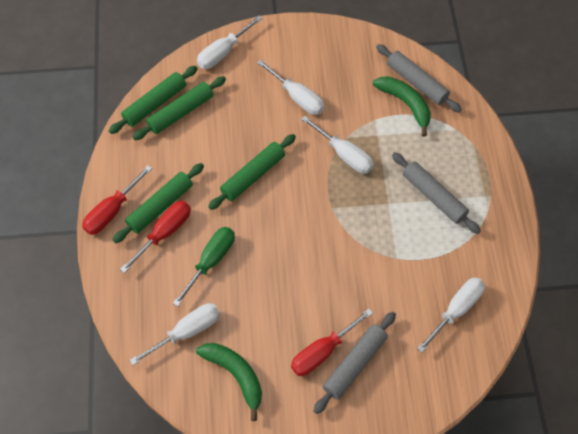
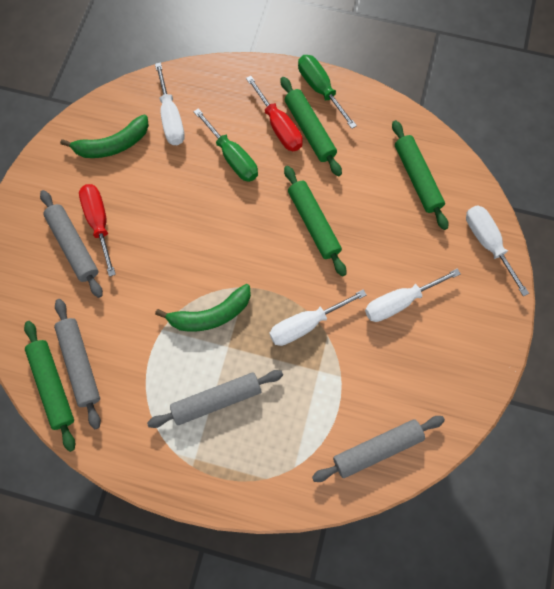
camera: 110 degrees right, 10 degrees up
red screwdriver [82,165,152,235] -> green screwdriver [298,55,357,129]
green rolling pin [109,66,198,134] -> green rolling pin moved to [24,321,75,452]
green banana [373,76,431,137] -> green banana moved to [155,284,251,332]
white screwdriver [417,277,485,353] -> grey rolling pin [54,299,101,430]

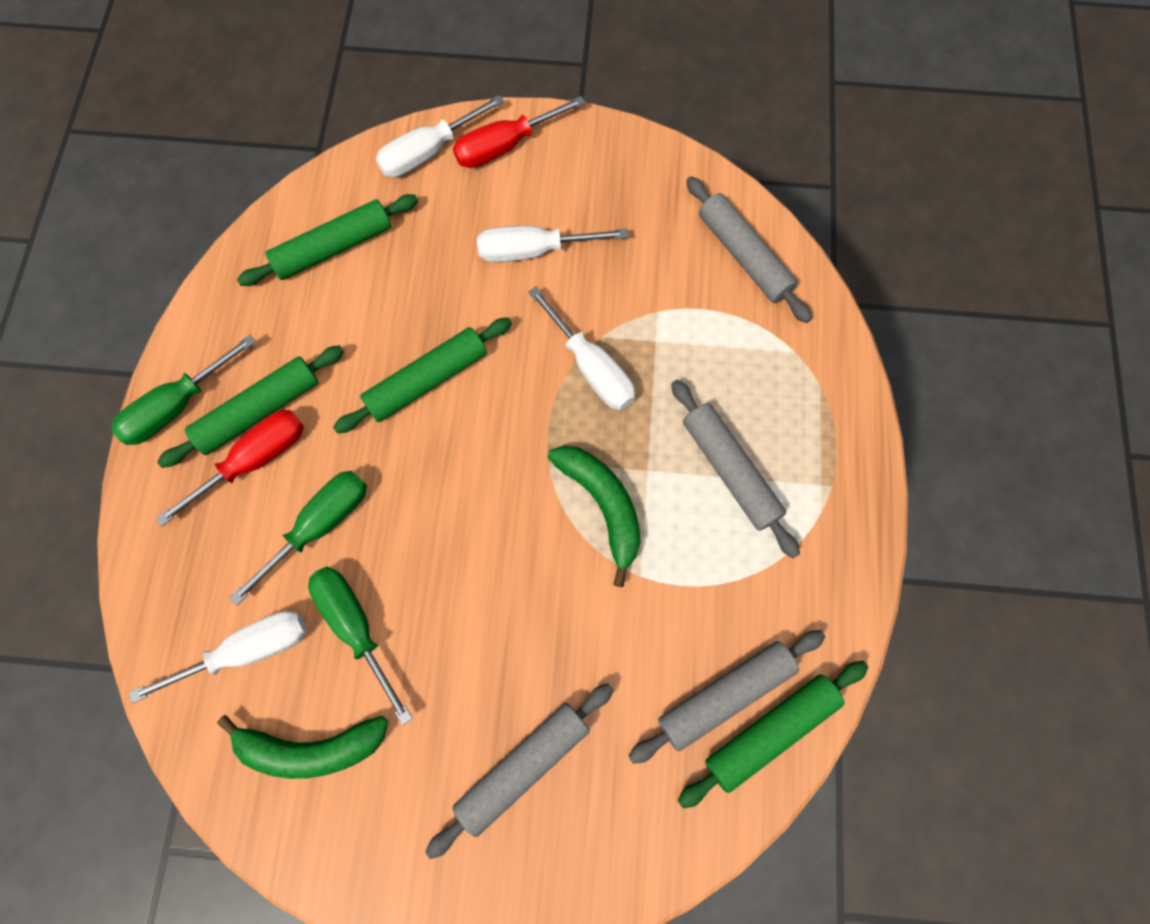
camera: 100 degrees left, 0 degrees up
green banana [60,115,149,158] -> green banana turned 120 degrees clockwise [217,715,388,779]
red screwdriver [79,184,116,277] -> red screwdriver moved to [453,96,586,168]
white screwdriver [365,268,461,322] -> white screwdriver turned 120 degrees clockwise [477,226,628,263]
none -> green screwdriver [308,567,413,725]

